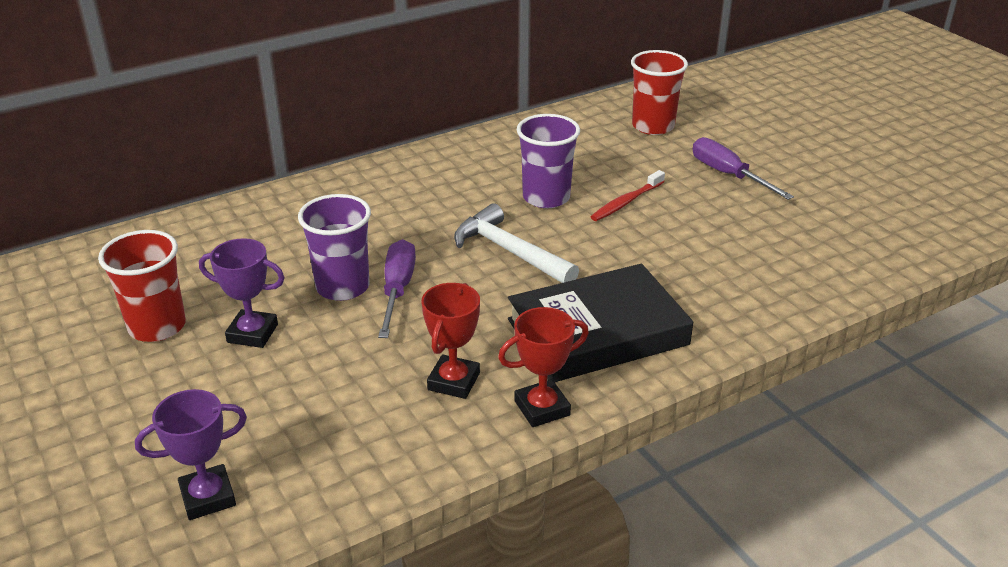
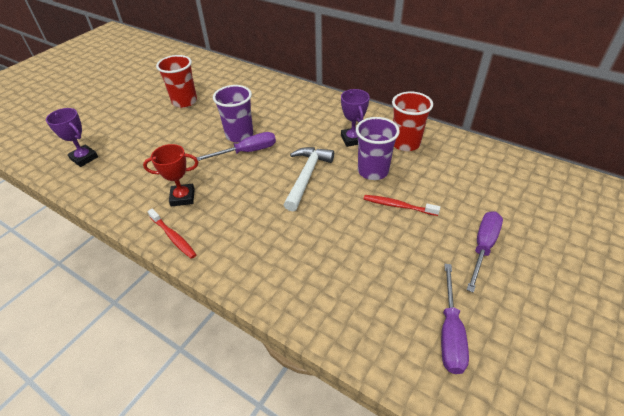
camera: 65 degrees right, 10 degrees up
purple trophy [199,238,284,348] -> purple trophy moved to [341,89,370,147]
red trophy [498,307,589,427] -> red toothbrush [147,209,197,259]
black book [508,264,693,382] -> none
red cup [631,50,688,135] -> red cup moved to [392,92,433,151]
none -> purple screwdriver [441,264,469,374]

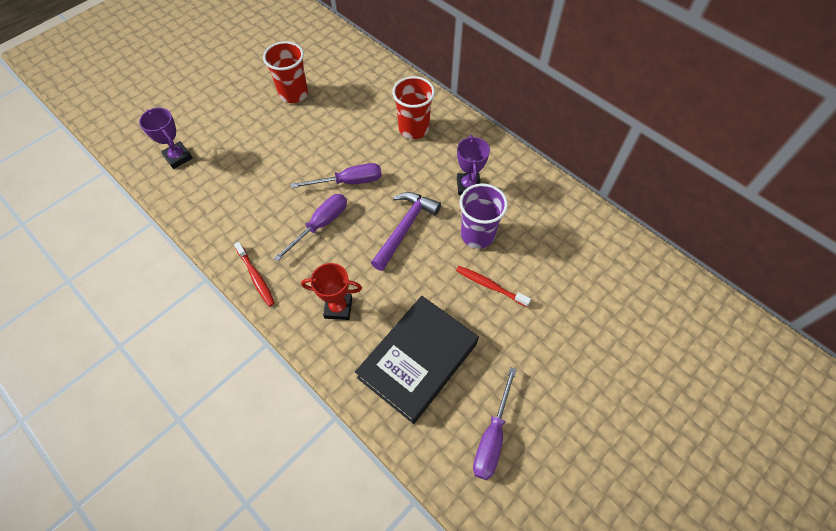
camera: 10 degrees right, 15 degrees up
red trophy [143,144,198,207] -> red trophy moved to [301,263,362,320]
purple cup [213,85,253,143] -> none
white hammer [284,147,334,211] -> purple hammer [371,192,441,271]
red cup [392,92,433,151] -> red cup moved to [392,76,435,139]
purple screwdriver [467,211,503,293] -> purple screwdriver moved to [274,194,347,262]
none -> black book [355,296,479,424]

